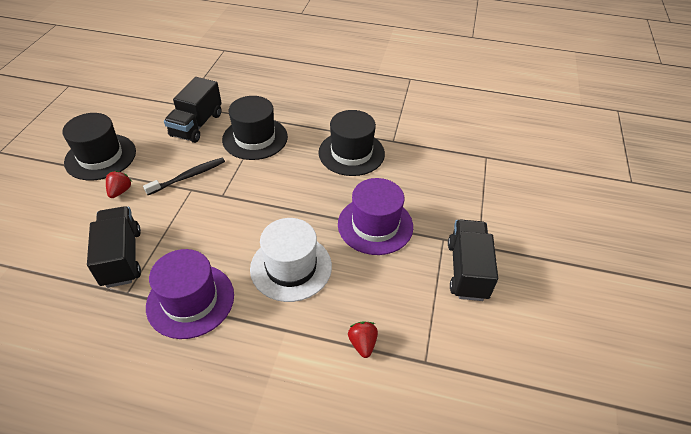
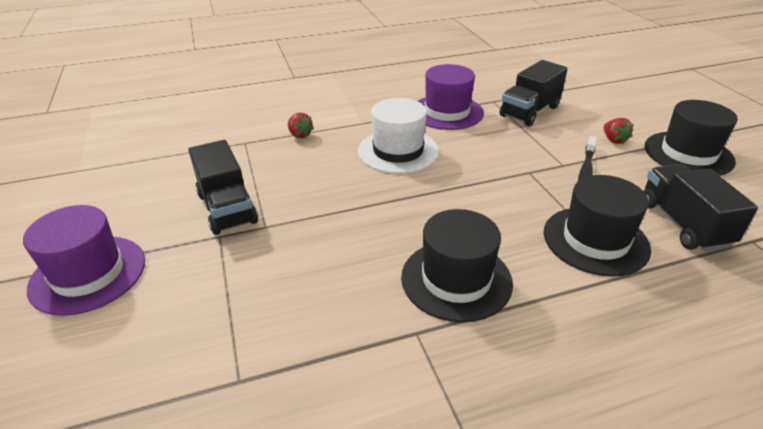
camera: 150 degrees right, 10 degrees down
black truck [87,206,141,288] -> black truck turned 90 degrees clockwise [500,60,568,126]
purple hat [338,178,413,255] -> purple hat moved to [23,205,145,316]

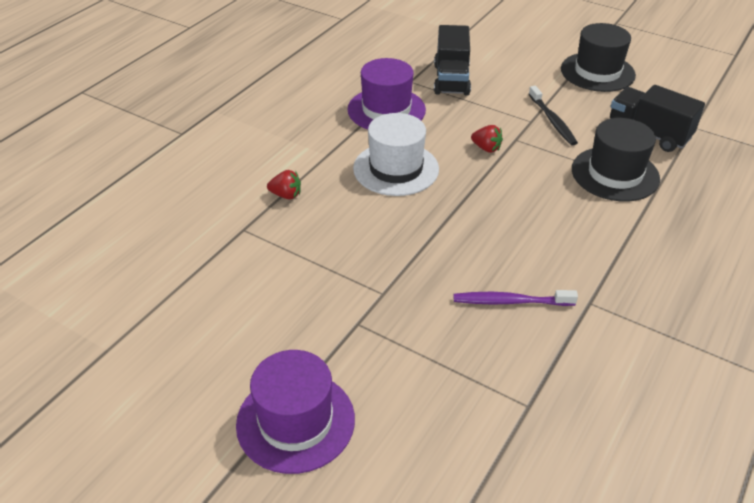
camera: 40 degrees left, 5 degrees up
black truck [188,140,258,235] -> none
black hat [401,209,513,323] -> none
red strawberry [603,118,634,144] -> red strawberry moved to [471,125,503,153]
none -> purple toothbrush [454,290,578,306]

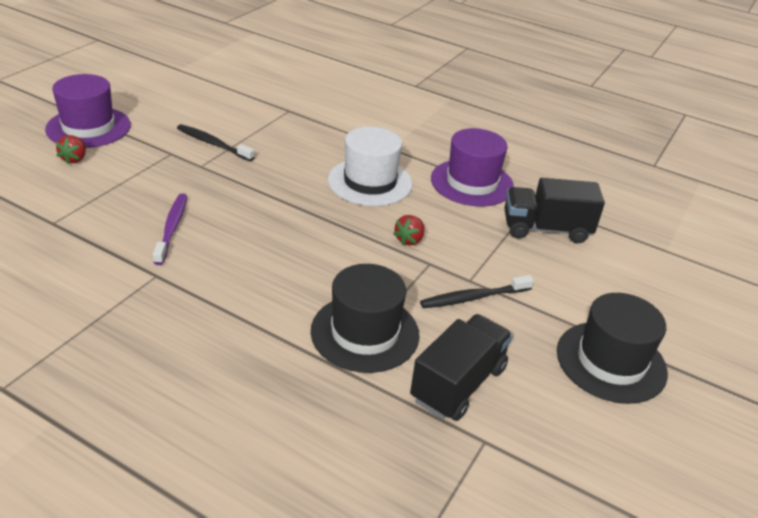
camera: 85 degrees right, 5 degrees down
red strawberry [267,170,301,200] -> red strawberry moved to [56,135,86,164]
none -> black toothbrush [177,124,255,161]

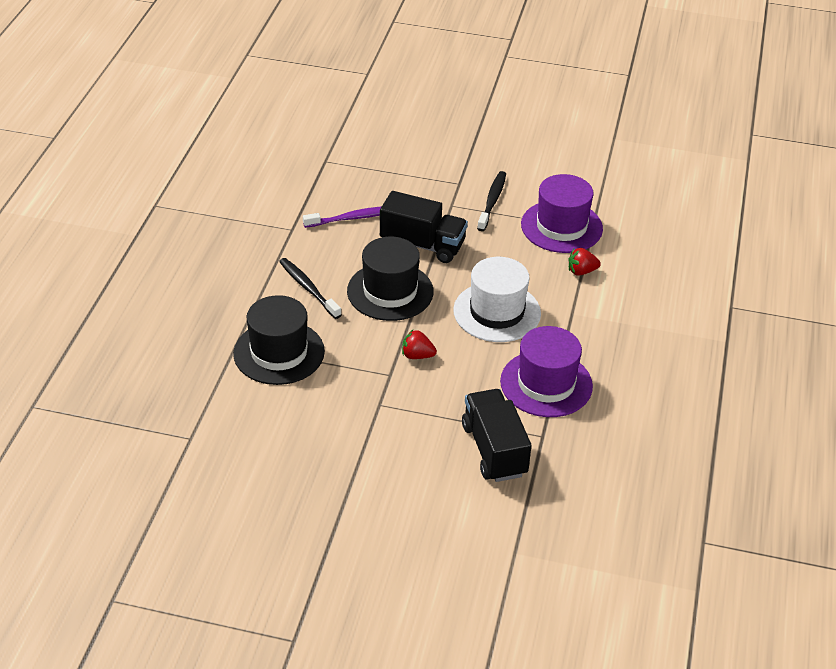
camera: 75 degrees right, 5 degrees up
purple hat [45,74,131,148] -> purple hat moved to [521,174,603,253]
red strawberry [56,135,86,164] -> red strawberry moved to [569,248,601,276]
black truck [410,314,513,421] -> black truck moved to [380,191,468,263]
black toothbrush [420,275,534,308] -> black toothbrush moved to [279,258,341,319]
black hat [557,293,668,404] -> black hat moved to [347,237,434,321]

